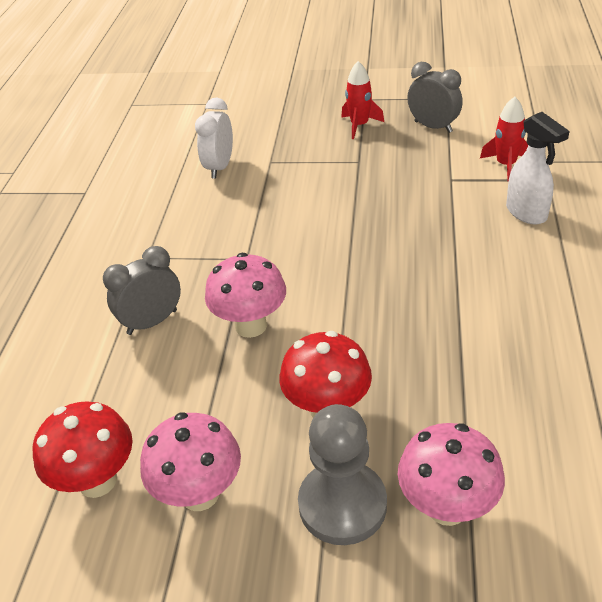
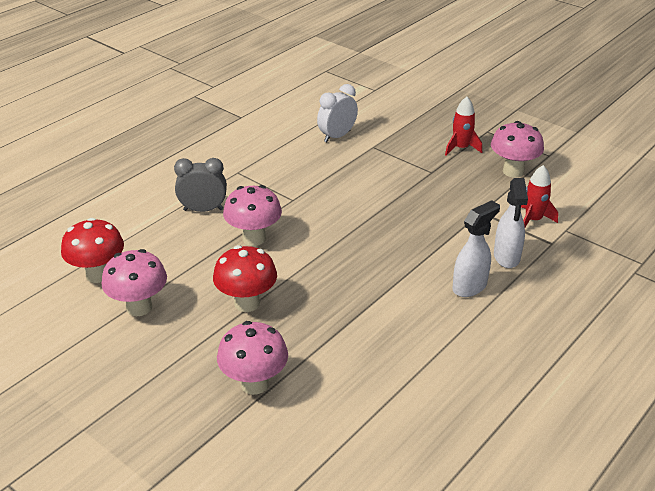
camera: 30 degrees right, 5 degrees down
grey pawn [298,404,387,545] -> none
grey clock [407,62,463,133] -> pink mushroom [491,121,544,178]
none -> white spray bottle [453,200,500,297]

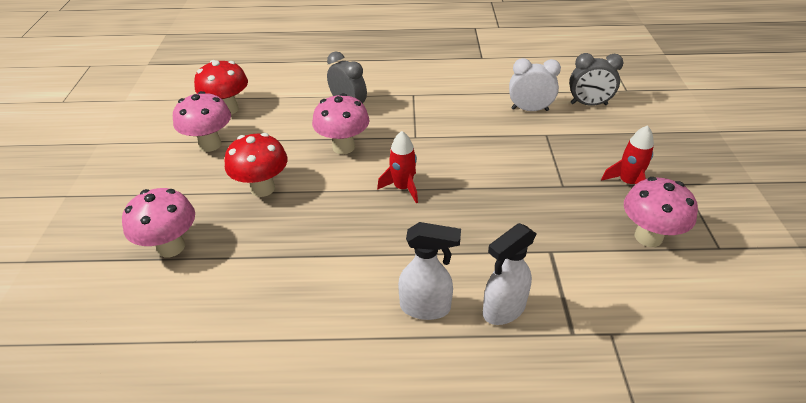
camera: 50 degrees right, 5 degrees up
red rocket [521,165,558,227] -> red rocket moved to [377,131,418,203]
none -> grey clock [569,53,623,106]

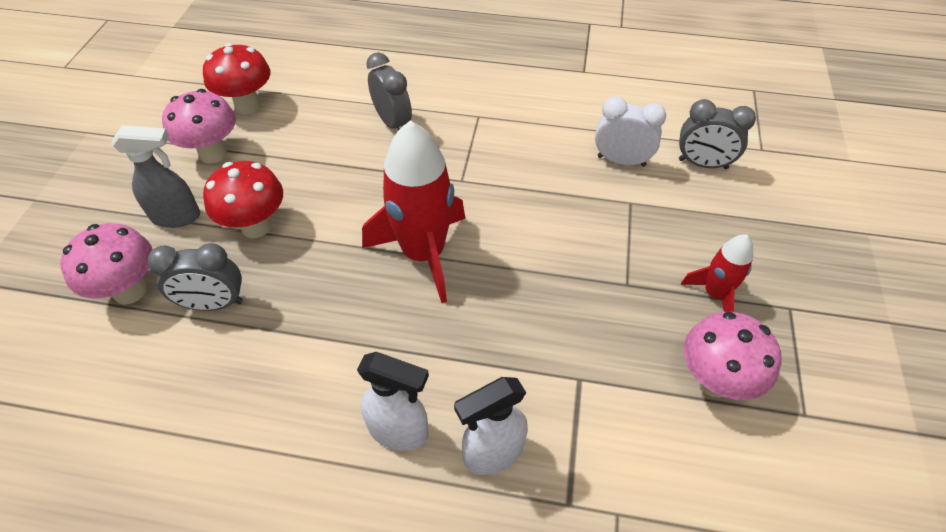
camera: 10 degrees right, 10 degrees up
pink mushroom [312,93,370,154] -> none
red rocket [377,131,418,203] -> red rocket [362,121,465,303], size x1.91
none -> grey spray bottle [111,125,200,228]
none -> grey clock [147,243,243,311]

